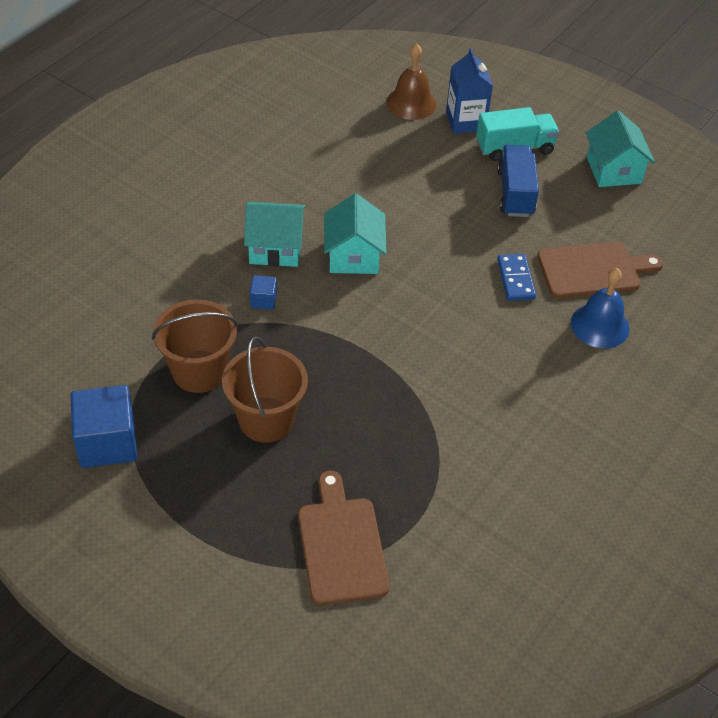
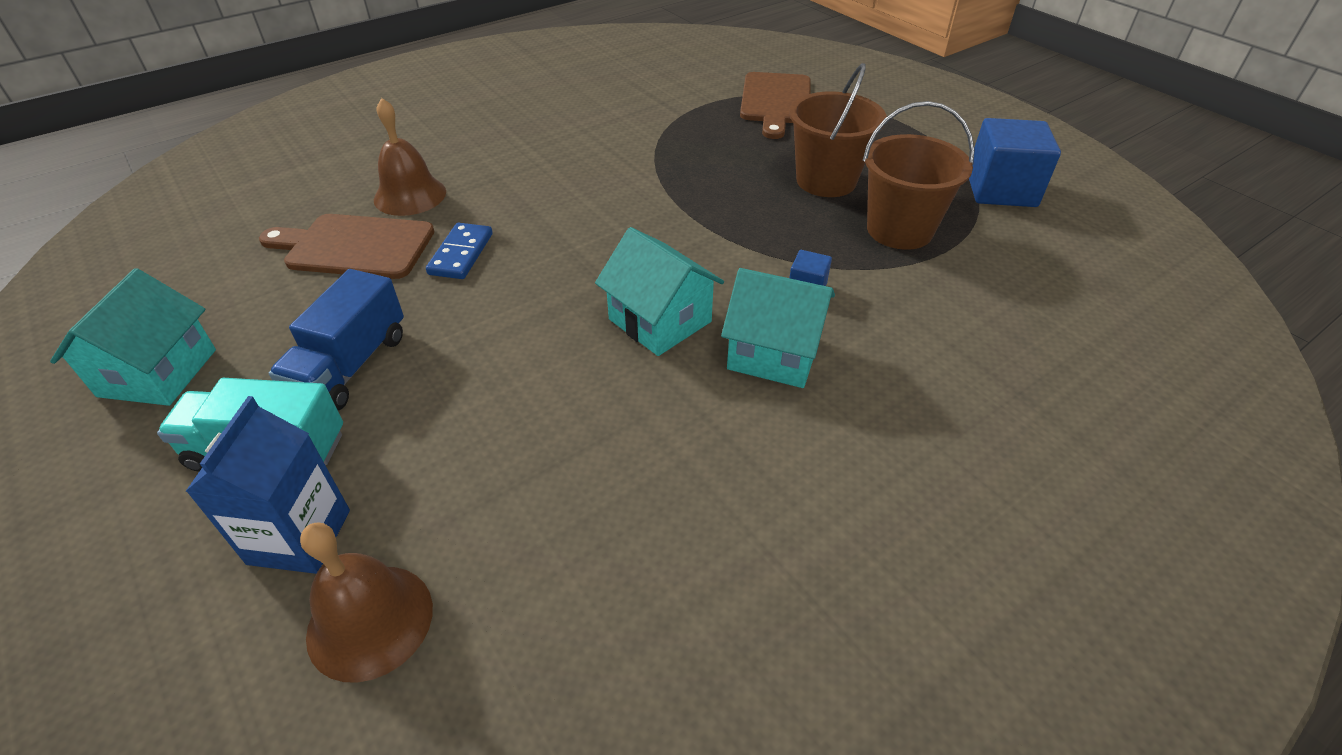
camera: 160 degrees left, 5 degrees down
turquoise house [324,193,387,274] -> turquoise house turned 60 degrees counterclockwise [595,227,724,356]
blue bell [571,268,630,348] -> brown bell [374,98,446,216]

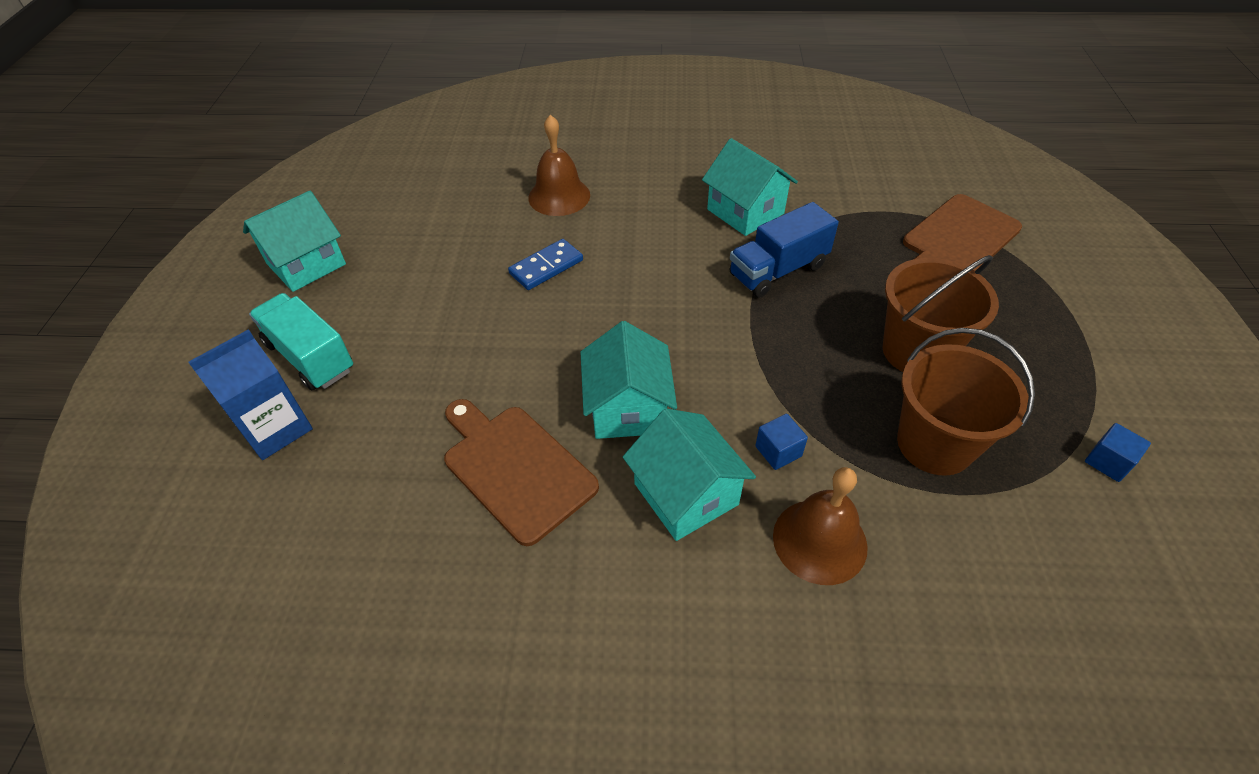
camera: 40 degrees right, 5 degrees up
brown cutting board [259,214,434,279] -> brown cutting board moved to [444,399,599,546]
blue truck [269,269,404,410] -> blue truck moved to [730,202,839,298]
brown bell [300,523,433,683] -> brown bell moved to [773,467,868,585]
blue cube [969,118,1061,207] -> blue cube [1085,423,1151,482], size x0.47
none -> turquoise house [702,138,798,236]

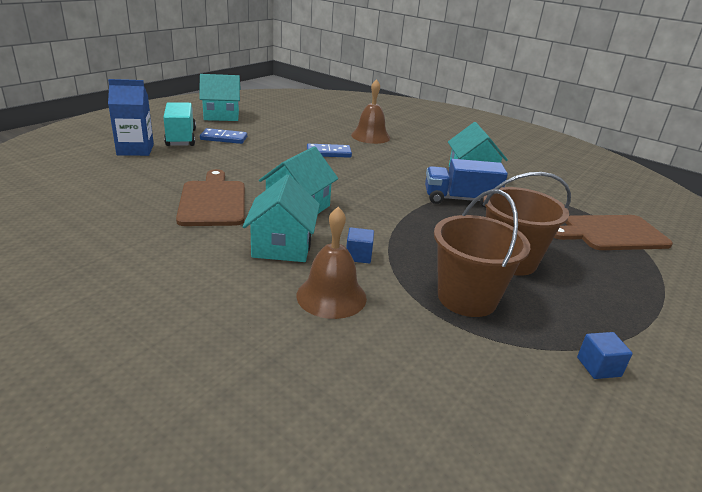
camera: 30 degrees right, 20 degrees down
none -> blue domino [200,128,247,144]

